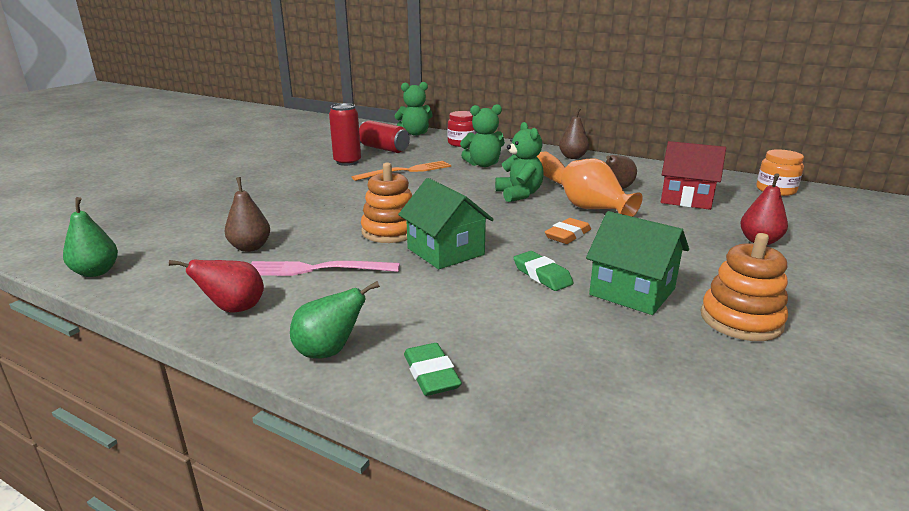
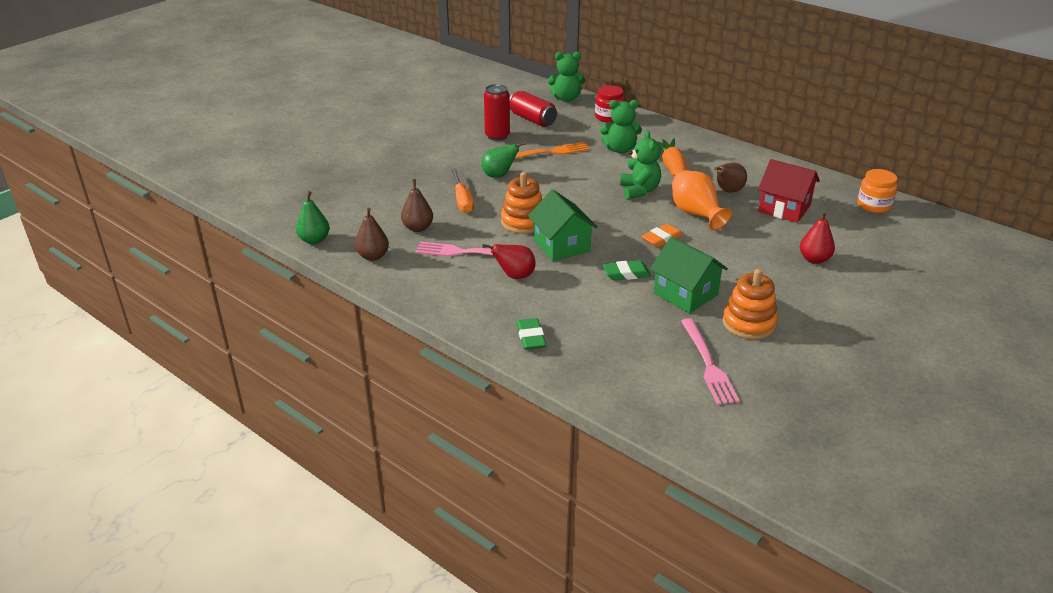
camera: 10 degrees right, 10 degrees up
red pear [169,260,264,313] -> red pear moved to [482,244,536,279]
green pear [290,281,380,358] -> green pear moved to [481,141,526,178]
green eraser [513,251,574,291] -> green eraser turned 75 degrees counterclockwise [603,260,651,280]
brown pear [559,107,589,159] -> brown pear moved to [355,208,389,261]
none -> orange screwdriver [451,168,474,213]
none -> pink fork [681,318,740,405]

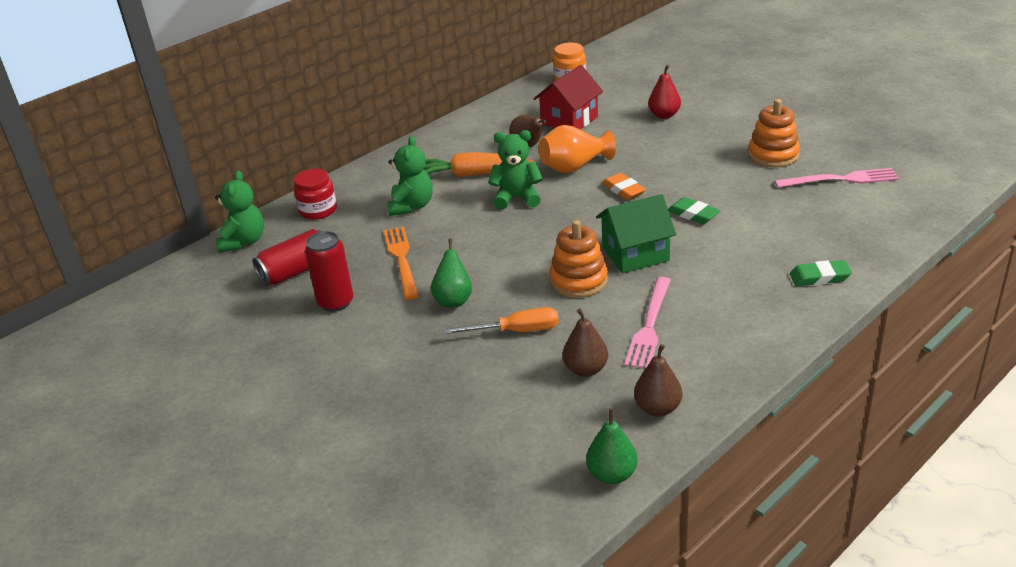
camera: 80 degrees left, 0 degrees up
red pear [482,244,536,279] -> none
green eraser [603,260,651,280] -> green eraser turned 45 degrees counterclockwise [668,197,720,224]
green house [650,237,728,313] -> none

